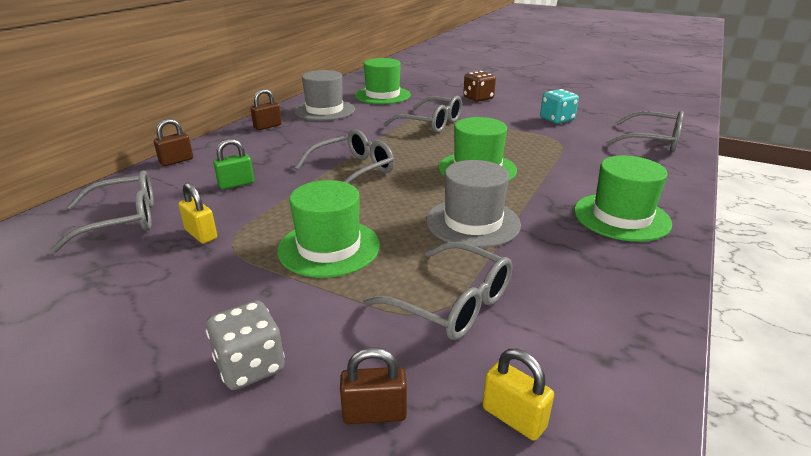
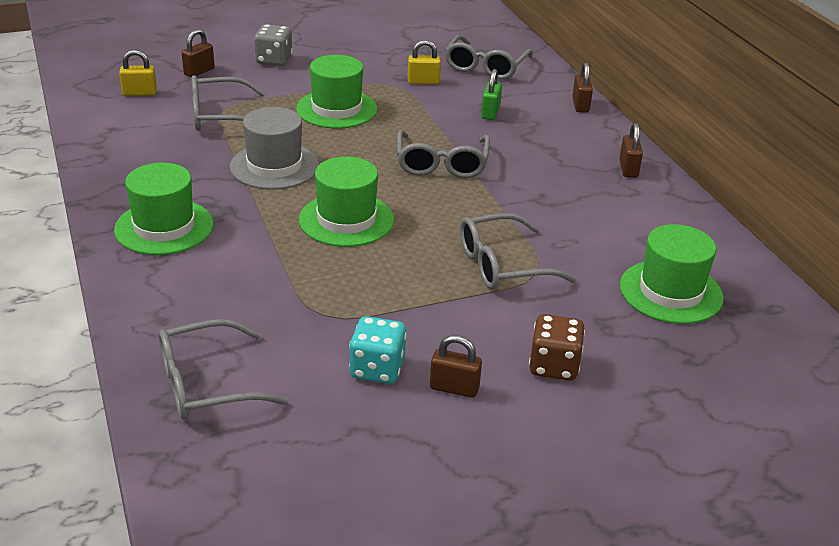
camera: 130 degrees right, 5 degrees up
grey hat [294,70,355,121] -> none
none -> brown padlock [430,335,482,398]

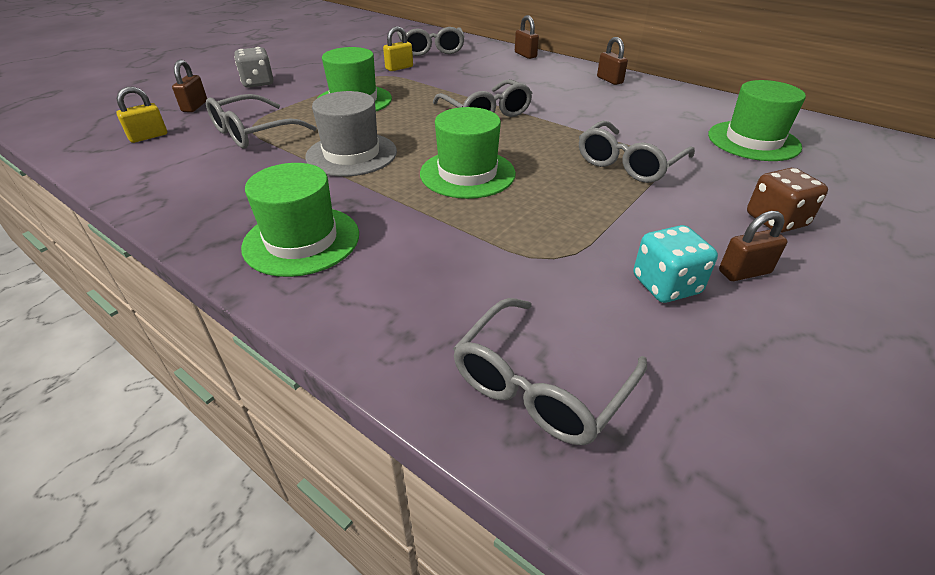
camera: 30 degrees left, 5 degrees up
green padlock [481,69,502,120] -> none

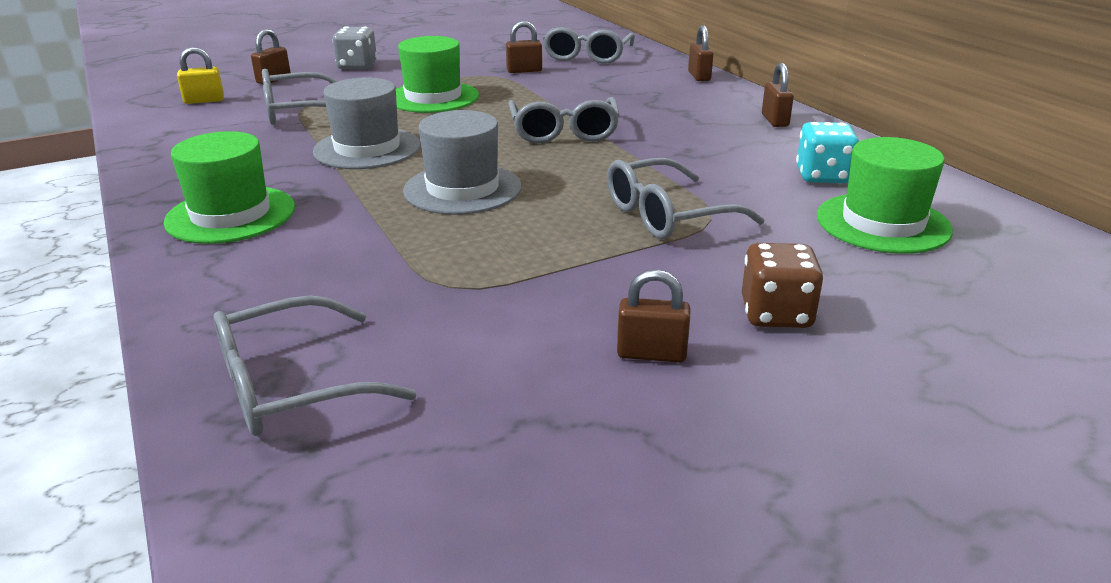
camera: 25 degrees right, 10 degrees down
yellow padlock [383,26,413,71] -> brown padlock [506,21,542,73]
green hat [420,107,516,199] -> grey hat [403,110,522,215]
turquoise dice [633,225,718,303] -> turquoise dice moved to [796,122,859,183]

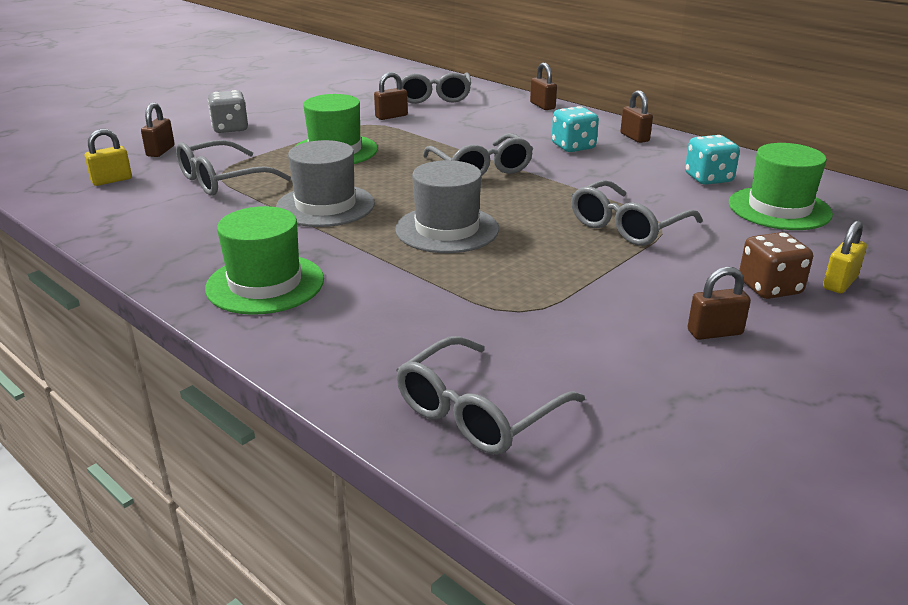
camera: 20 degrees left, 0 degrees up
none -> turquoise dice [552,106,599,152]
none -> yellow padlock [823,221,867,293]

